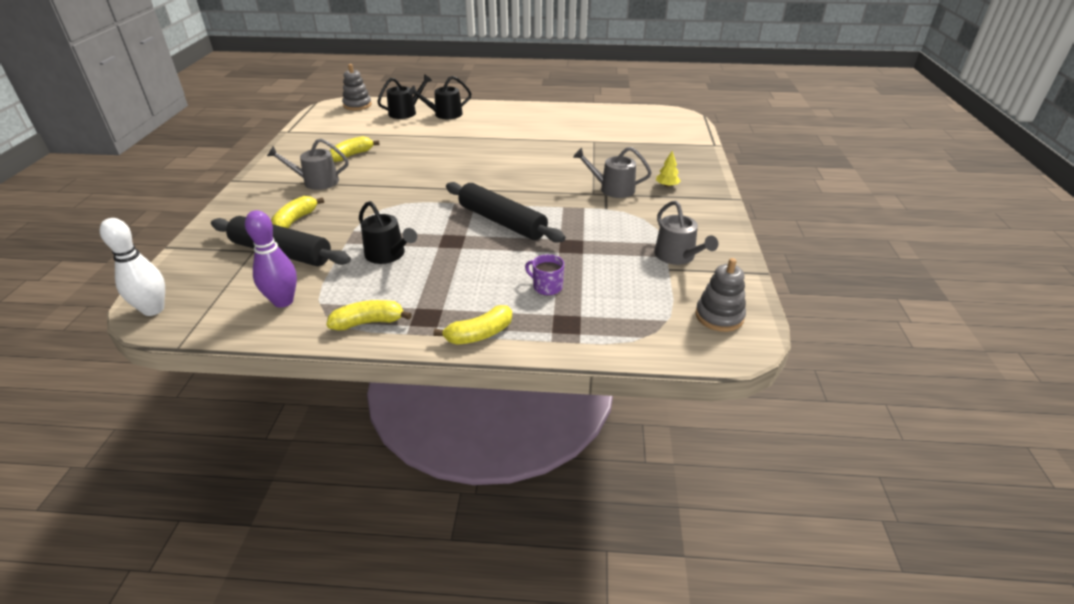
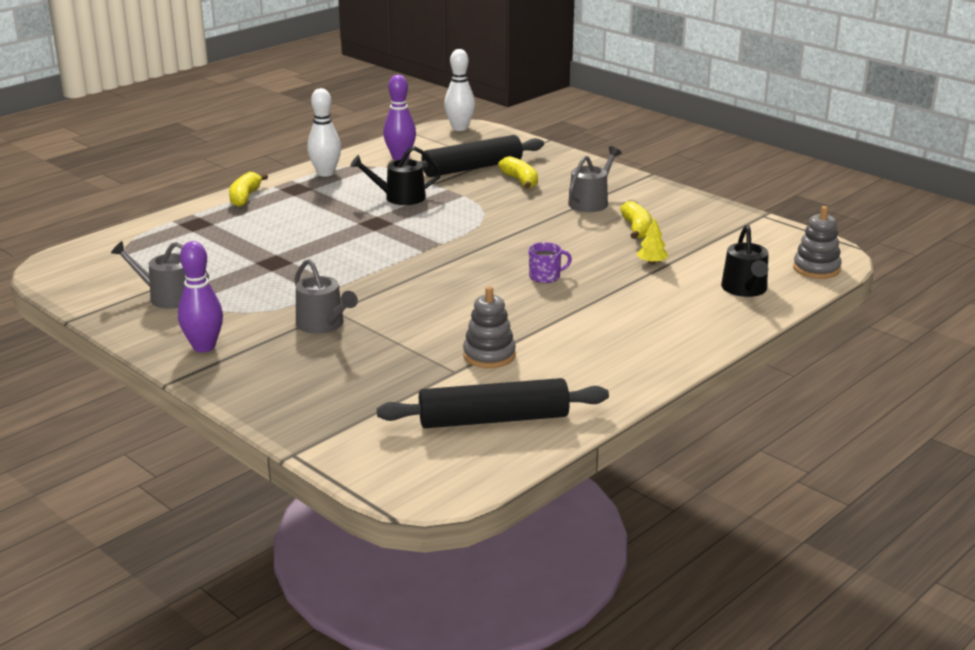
camera: 130 degrees right, 10 degrees down
yellow banana [326,300,412,331] -> white bowling pin [307,88,341,177]
black watering can [409,76,472,119] -> none
black rolling pin [446,182,565,243] -> black rolling pin moved to [377,378,609,428]
purple mug [525,254,564,296] -> purple mug moved to [529,242,572,283]
grey watering can [573,147,652,198] -> grey watering can turned 90 degrees clockwise [294,259,358,334]
yellow tree [656,151,681,187] -> yellow tree moved to [636,218,668,264]
grey stacking toy [695,258,746,332] -> grey stacking toy moved to [463,286,516,368]
none -> purple bowling pin [178,241,223,352]

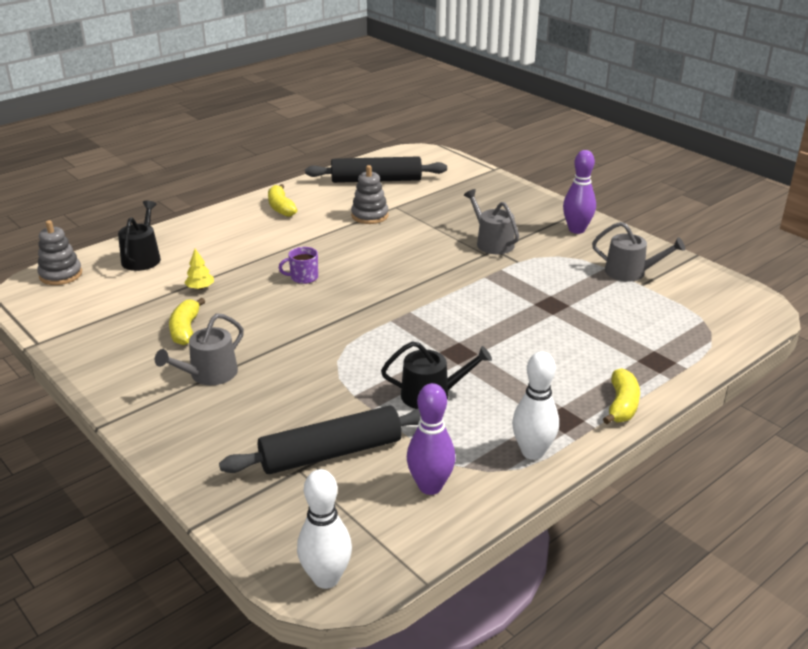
camera: 175 degrees left, 5 degrees up
yellow banana [498,156,538,189] -> yellow banana moved to [268,184,297,217]

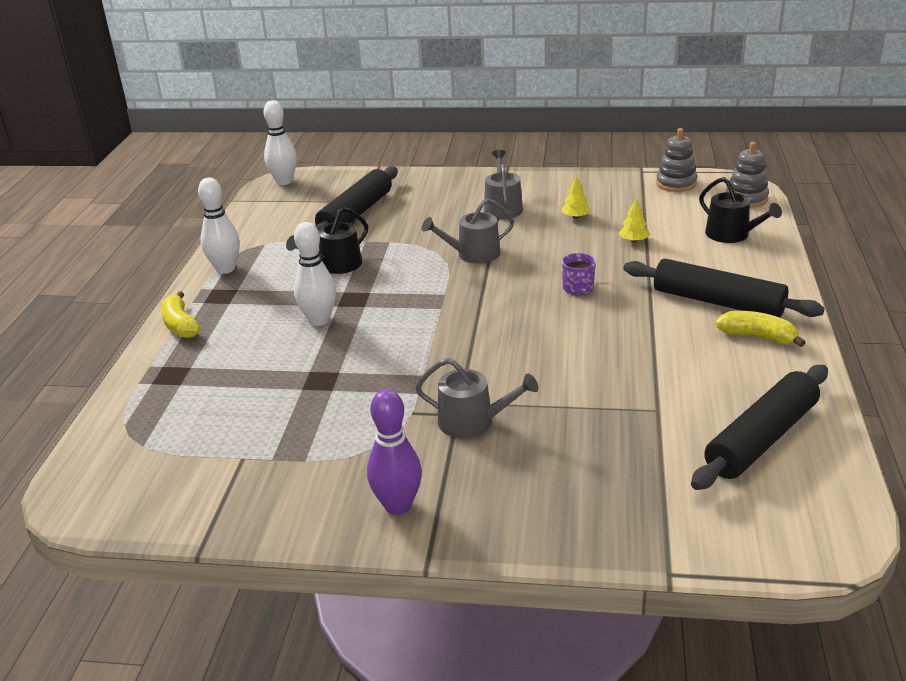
camera: 140 degrees right, 0 degrees up
yellow banana [169,298,206,345] -> yellow tree [561,175,591,219]
grey stacking toy [351,165,389,224] -> grey stacking toy moved to [656,128,697,192]
purple bowling pin [407,383,456,495] -> none
grey watering can [592,222,685,282] -> grey watering can moved to [422,198,514,264]
none -> white bowling pin [294,222,336,326]
none -> black rolling pin [624,259,825,318]

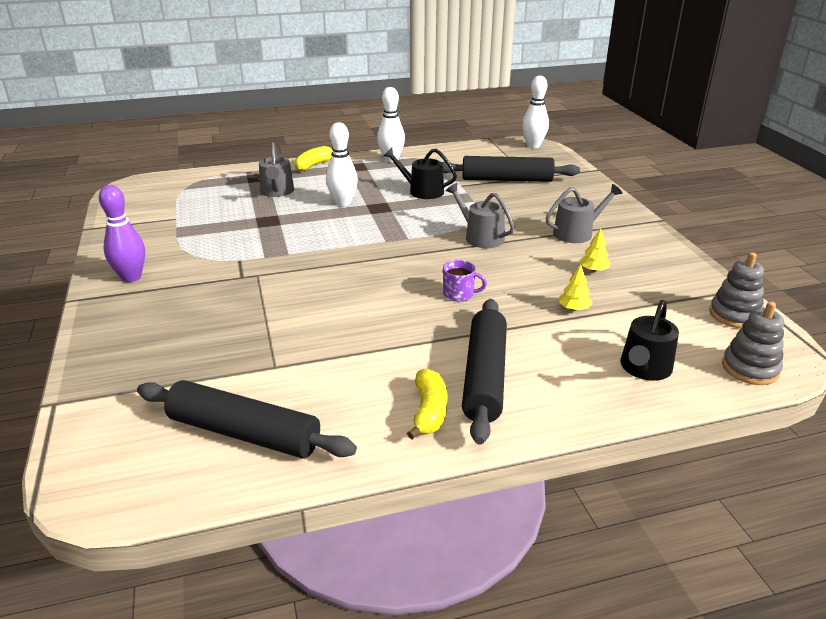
camera: 65 degrees right, 0 degrees up
grey watering can [415,358,538,438] -> grey watering can moved to [259,142,294,197]

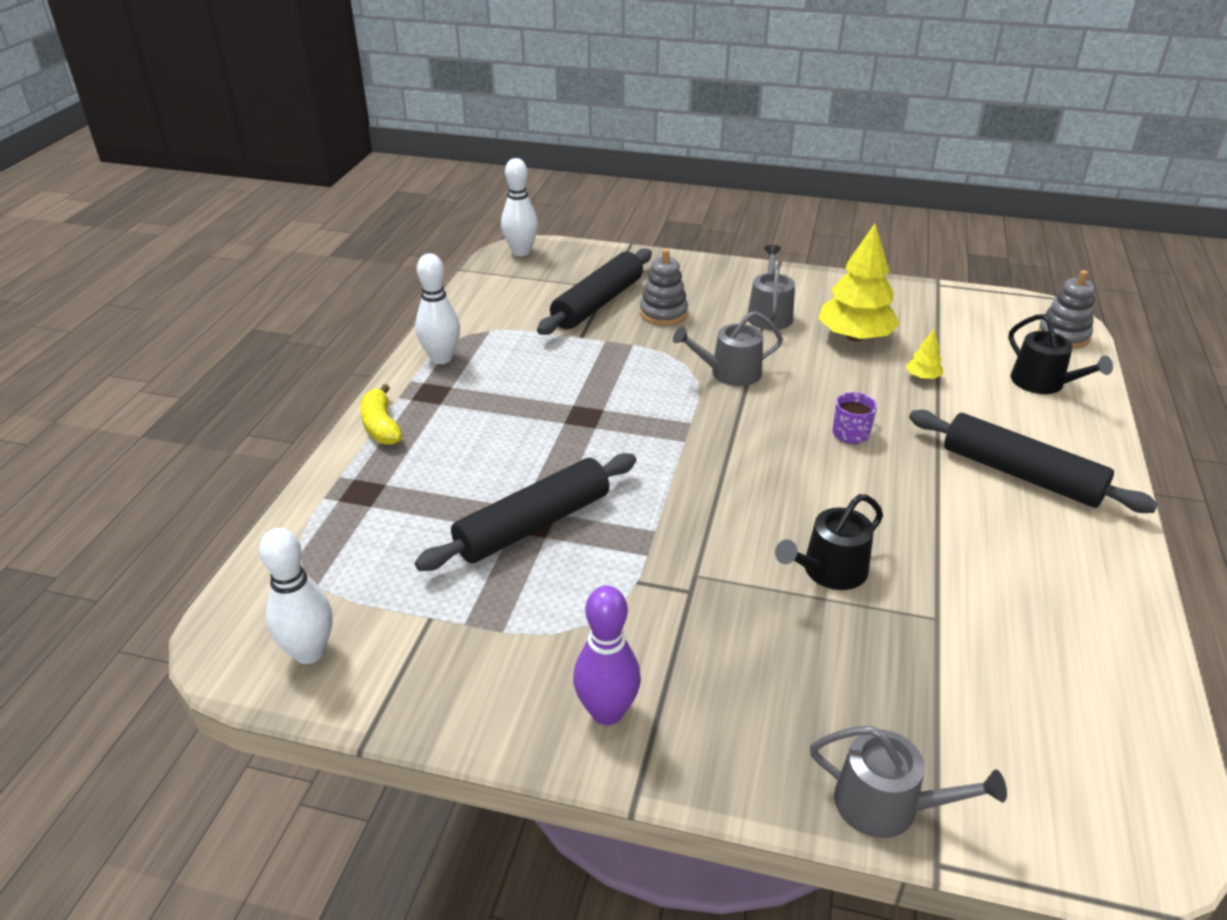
camera: 60 degrees left, 5 degrees up
black rolling pin [137,380,357,458] -> black rolling pin moved to [415,453,636,571]
grey watering can [259,142,294,197] -> grey watering can moved to [810,726,1007,838]
white bowling pin [326,122,358,206] -> white bowling pin moved to [259,528,333,664]
black watering can [384,148,457,199] -> black watering can moved to [775,494,883,590]
yellow banana [407,368,448,439] -> none
yellow tree [579,228,610,272] -> yellow tree [818,224,900,342], size x2.29
grey stacking toy [709,252,764,328] -> grey stacking toy moved to [640,249,688,325]

